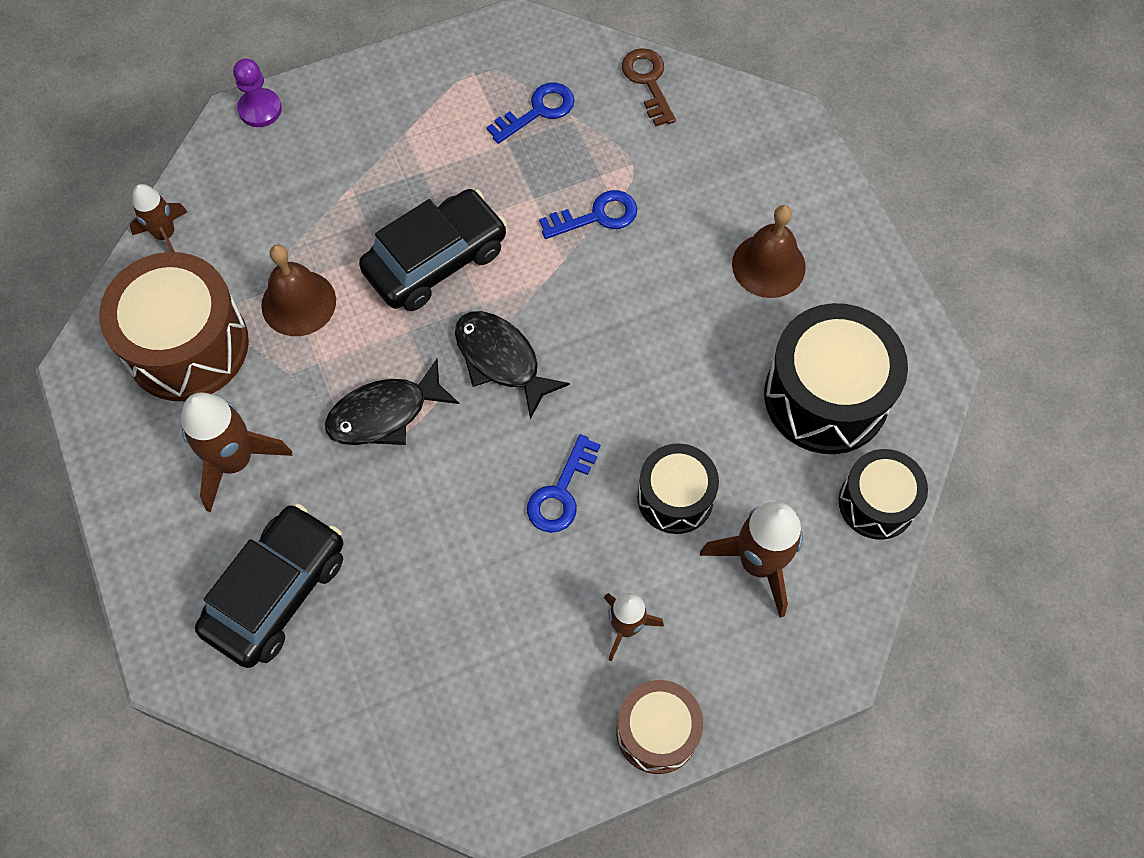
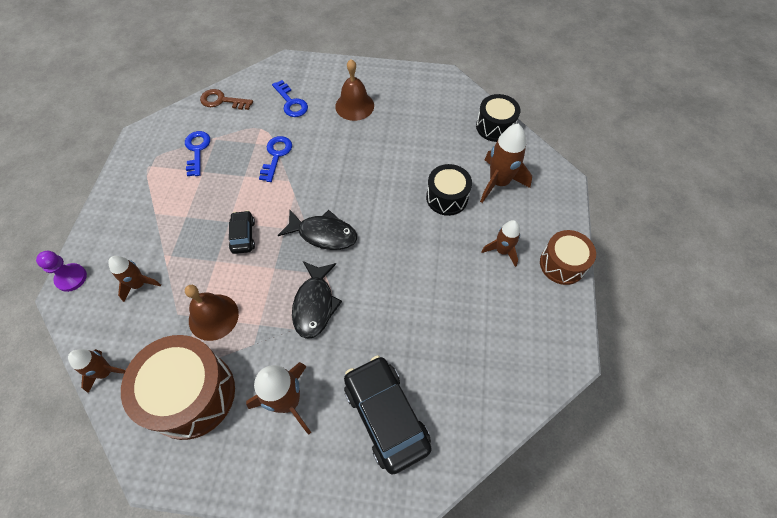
camera: 60 degrees left, 5 degrees down
black car [359,189,507,311] -> black car [229,210,255,254], size x0.52
black fish [455,311,570,419] -> black fish turned 150 degrees counterclockwise [278,210,357,250]
blue key [527,434,601,533] -> blue key moved to [272,80,308,117]
black drum [764,303,908,454] -> none
none -> brown rocket [108,256,161,302]

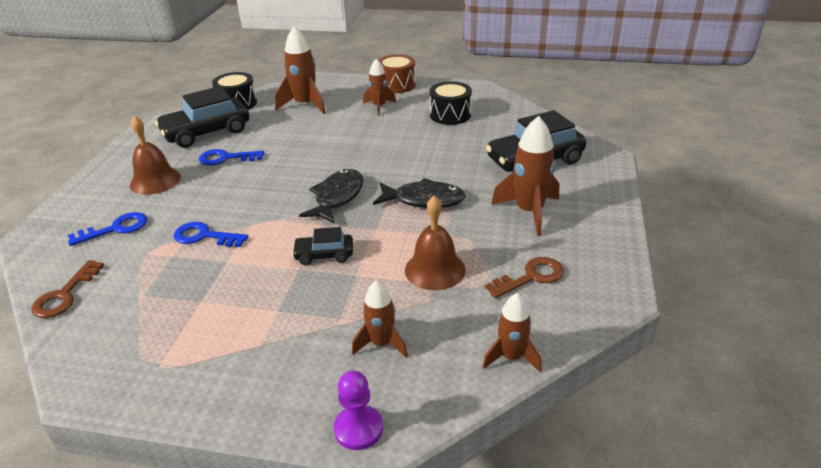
camera: 85 degrees left, 25 degrees down
brown drum [121,335,235,440] -> brown key [485,257,564,299]
blue key [185,131,210,176] -> blue key moved to [199,149,264,166]
black drum [426,164,472,216] -> black drum moved to [429,81,472,125]
none -> black car [155,86,249,148]

